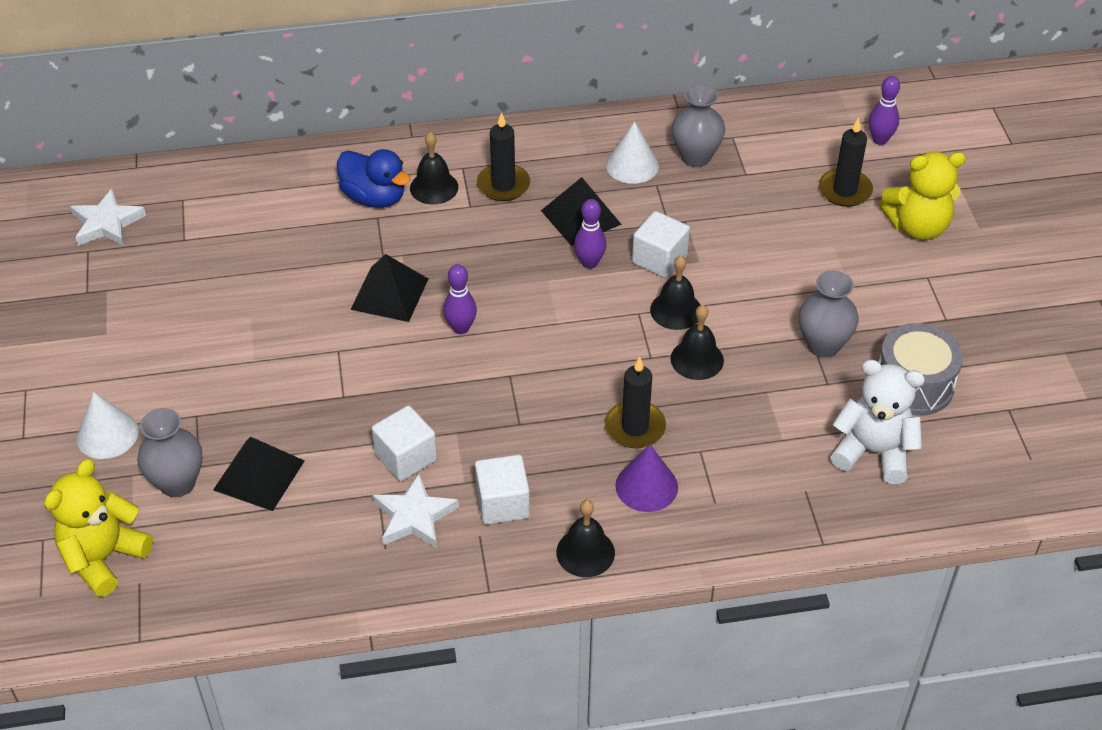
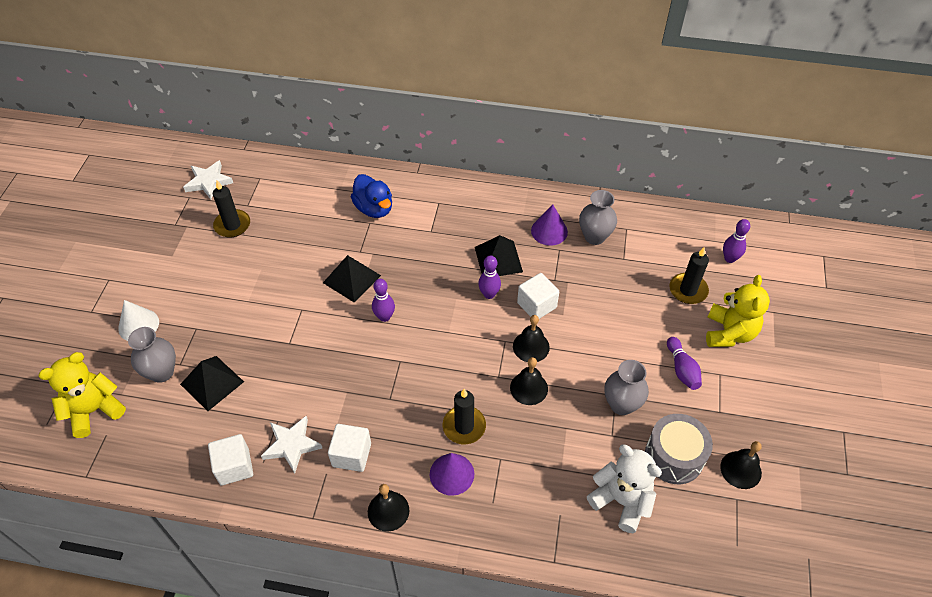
camera: 20 degrees right, 5 degrees up
white cube [372,406,437,482] -> white cube moved to [208,434,253,485]
black bell [410,132,458,205] -> black bell moved to [720,441,762,489]
black candle [477,112,530,201] -> black candle moved to [213,181,250,238]
white cone [606,121,659,184] -> purple cone [531,204,568,246]
yellow teddy bear [879,152,966,240] -> yellow teddy bear turned 90 degrees counterclockwise [706,275,770,347]
none -> purple bowling pin [667,337,702,390]

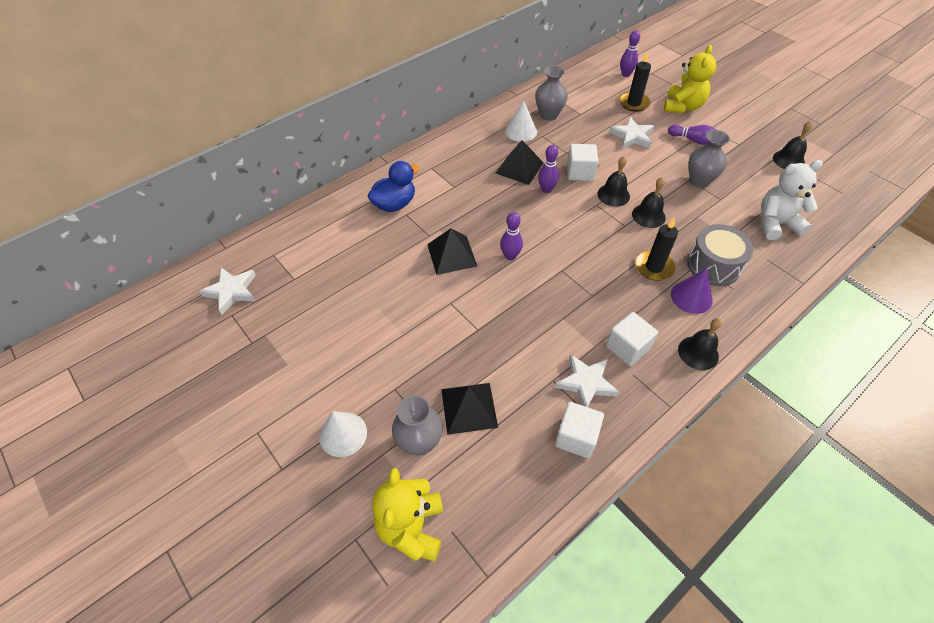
camera: 50 degrees left, 0 degrees up
black candle [213,181,250,238] -> none
blue duck [351,174,392,218] -> blue duck turned 45 degrees counterclockwise [368,161,419,212]
purple cone [531,204,568,246] -> white cone [505,101,537,142]
grey drum [645,414,713,484] -> grey drum moved to [687,224,753,286]
yellow teddy bear [706,275,770,347] -> yellow teddy bear turned 60 degrees clockwise [664,45,716,113]
none -> white star [609,117,654,149]

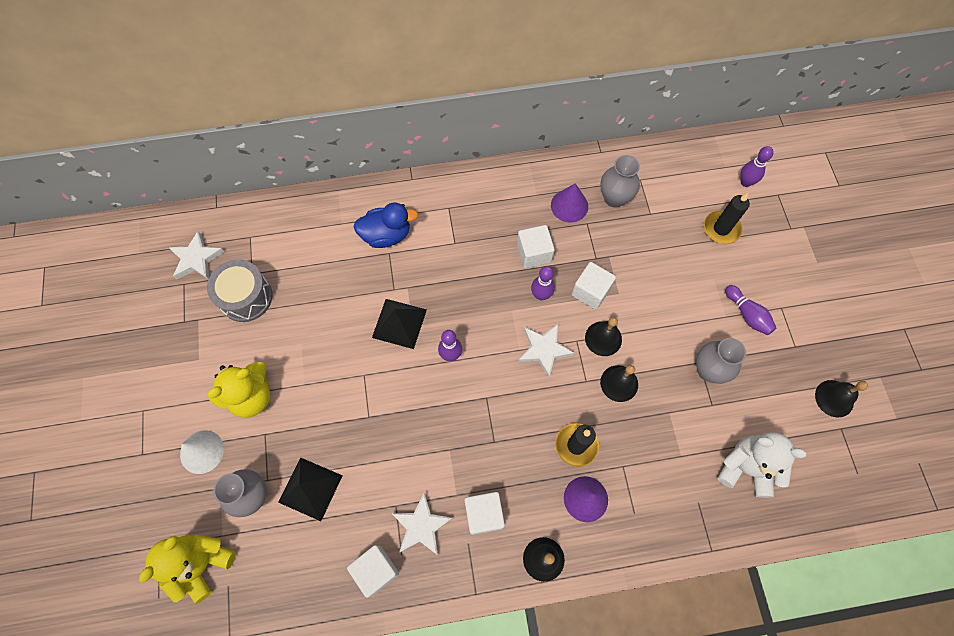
camera: 30 degrees right, 15 degrees up
black pyramid [496,140,544,185] -> white cube [517,225,555,268]
white cone [505,101,537,142] -> purple cone [551,183,588,223]
white star [609,117,654,149] -> white star moved to [518,324,574,377]
yellow teddy bear [664,45,716,113] -> yellow teddy bear moved to [207,362,270,418]
grey drum [687,224,753,286] -> grey drum moved to [207,259,273,322]

